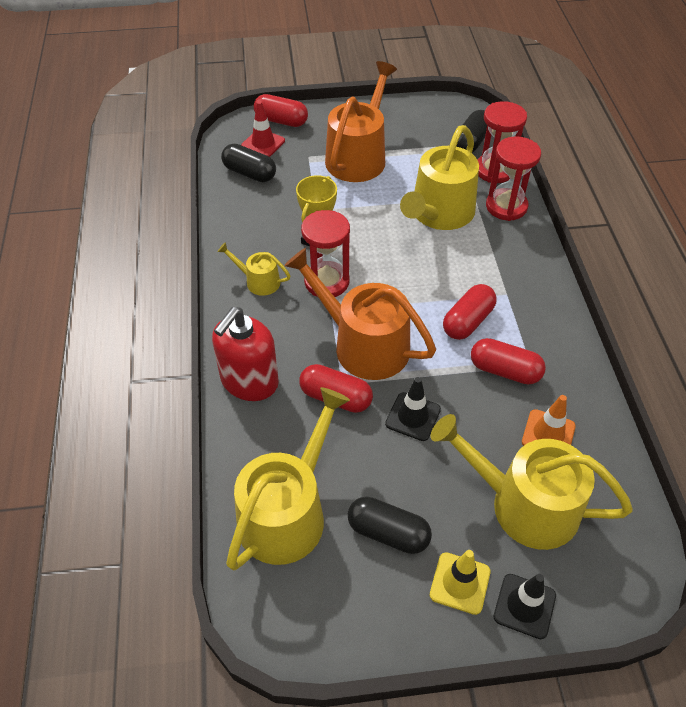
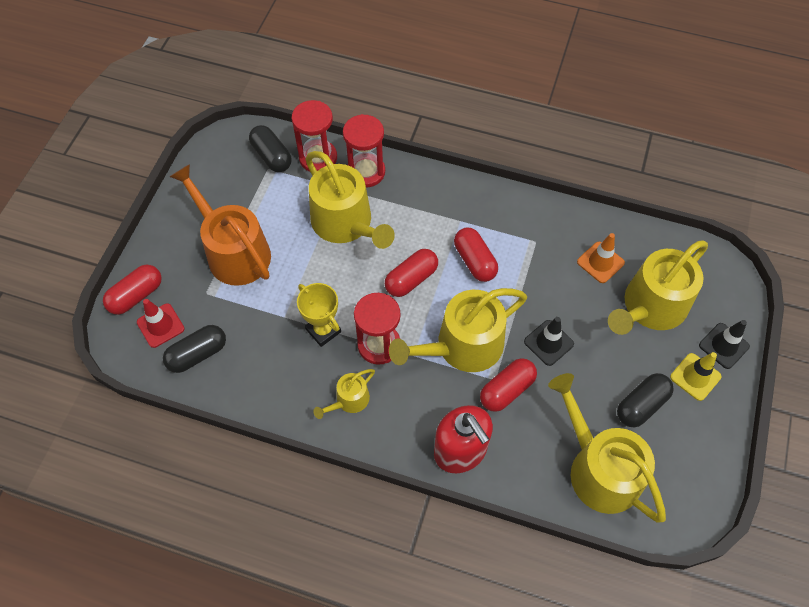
camera: 65 degrees left, 10 degrees up
orange watering can [284,248,436,380] -> yellow watering can [389,288,527,372]
red capsule [471,338,546,385] -> red capsule moved to [385,249,438,297]

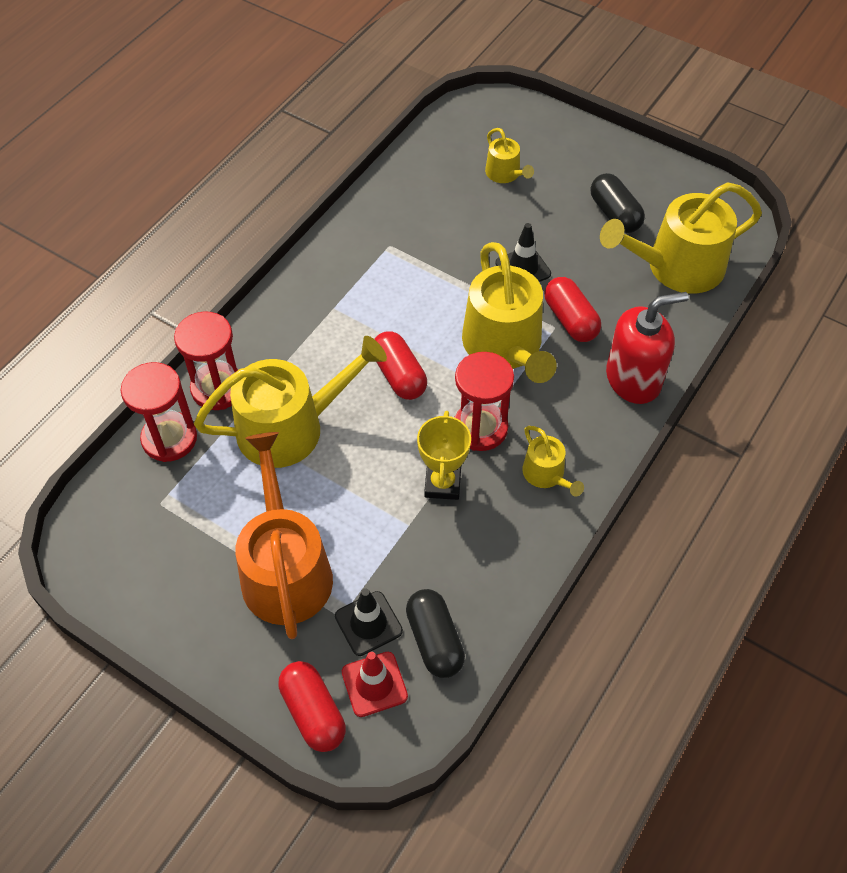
camera: 75 degrees left, 5 degrees down
orange watering can [170,164,271,286] -> orange watering can turned 105 degrees clockwise [236,432,333,639]
black capsule [249,125,292,172] -> none
yellow trophy [297,283,341,347] -> yellow trophy turned 60 degrees counterclockwise [417,411,471,500]
red capsule [454,227,498,282] -> none
orange traffic cone [577,233,625,283] -> none
yellow watering can [608,240,708,335] -> yellow watering can [485,128,534,183], size x0.48
yellow traffic cone [670,352,721,401] -> none
black traffic cone [699,320,750,369] -> black traffic cone moved to [335,588,403,656]

